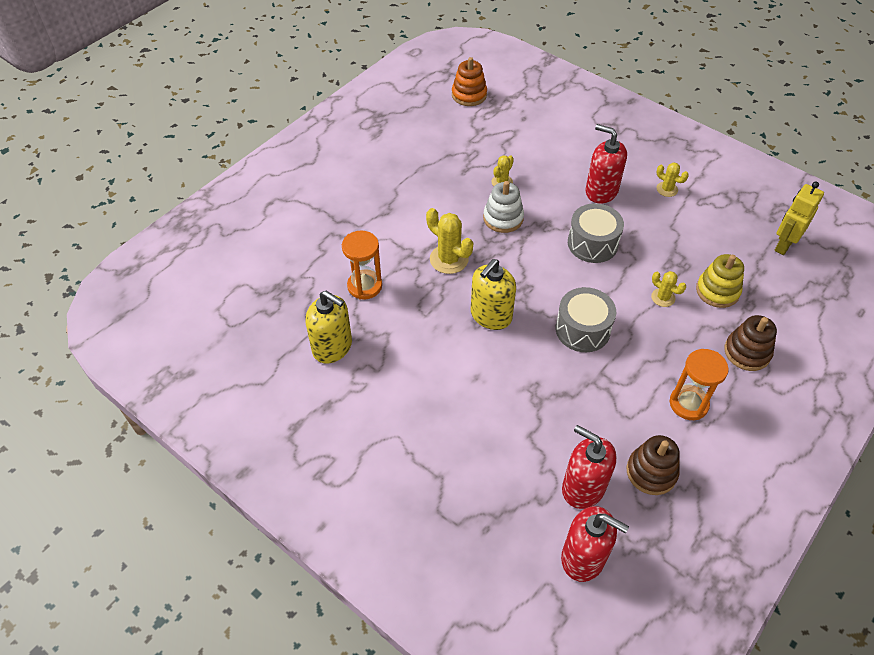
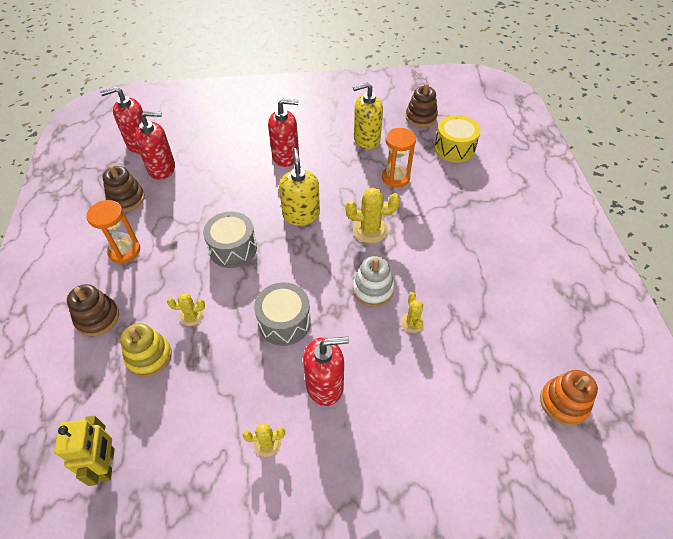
camera: 135 degrees right, 0 degrees up
none -> red soap dispenser [268,99,299,167]
none -> brown stacking toy [406,83,438,128]
none -> yellow drum [434,115,481,163]

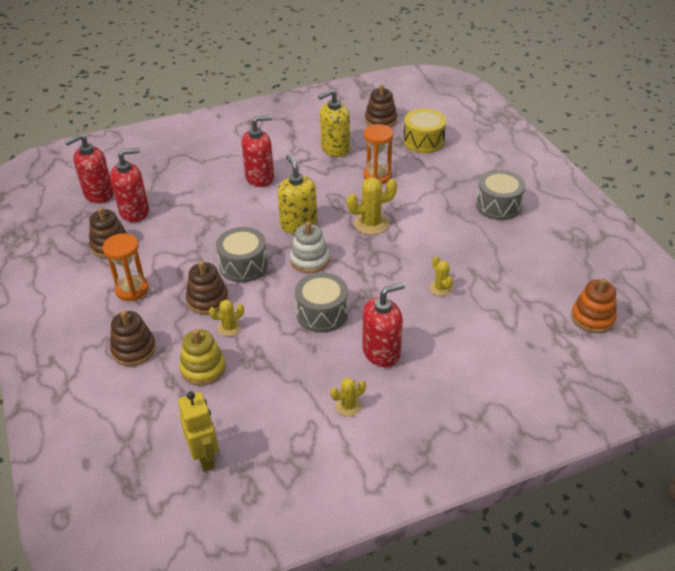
camera: 15 degrees left, 10 degrees down
white stacking toy [353,256,394,307] -> white stacking toy moved to [290,222,330,273]
none -> brown stacking toy [186,261,228,314]
none -> grey drum [476,170,525,220]

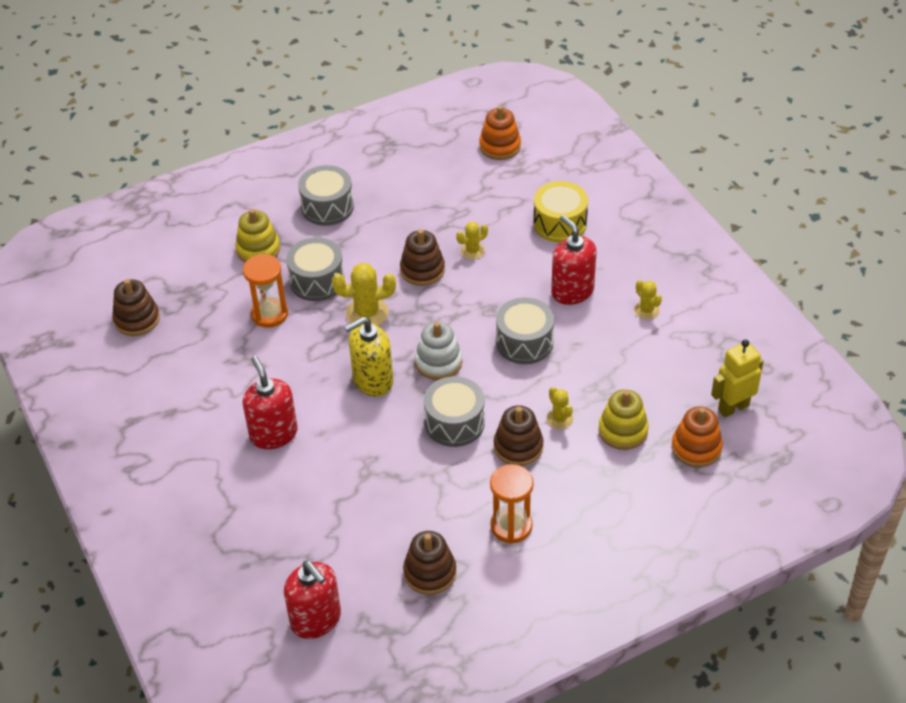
camera: 95 degrees left, 5 degrees up
red soap dispenser [110,148,149,222] -> none
brown stacking toy [110,311,156,366] -> brown stacking toy moved to [400,229,445,286]
yellow soap dispenser [318,89,350,157] -> none
yellow cactus [347,177,397,235] -> yellow cactus turned 75 degrees counterclockwise [332,263,396,326]
yellow drum [403,108,446,153] -> yellow drum moved to [533,181,588,243]
none -> yellow stacking toy [235,209,280,262]
none -> grey drum [286,237,345,301]
none -> orange stacking toy [672,406,723,468]

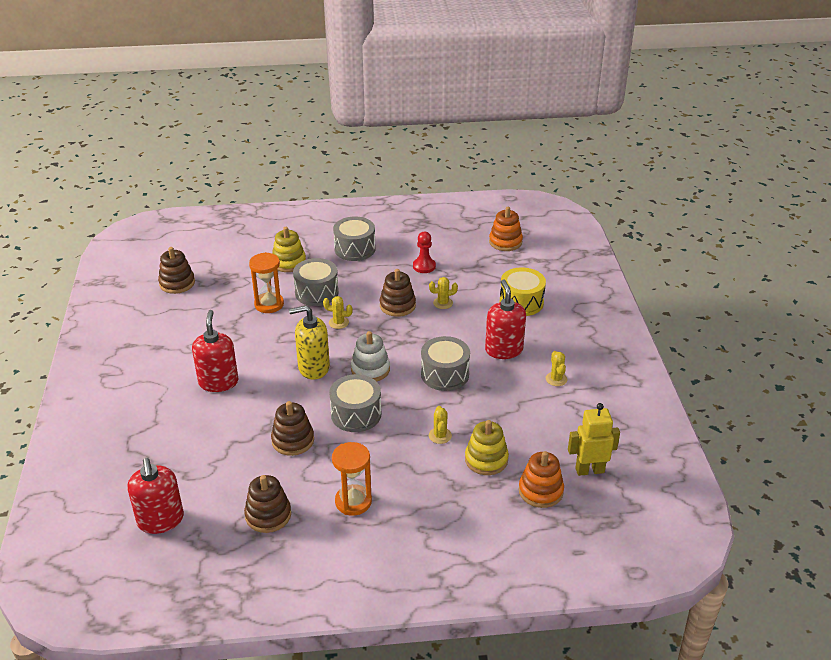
camera: 20 degrees right, 10 degrees down
yellow cactus [332,263,396,326] -> yellow cactus [323,296,353,329], size x0.59
brown stacking toy [494,405,543,466] -> brown stacking toy moved to [271,401,314,456]
none -> red pawn [413,232,436,273]

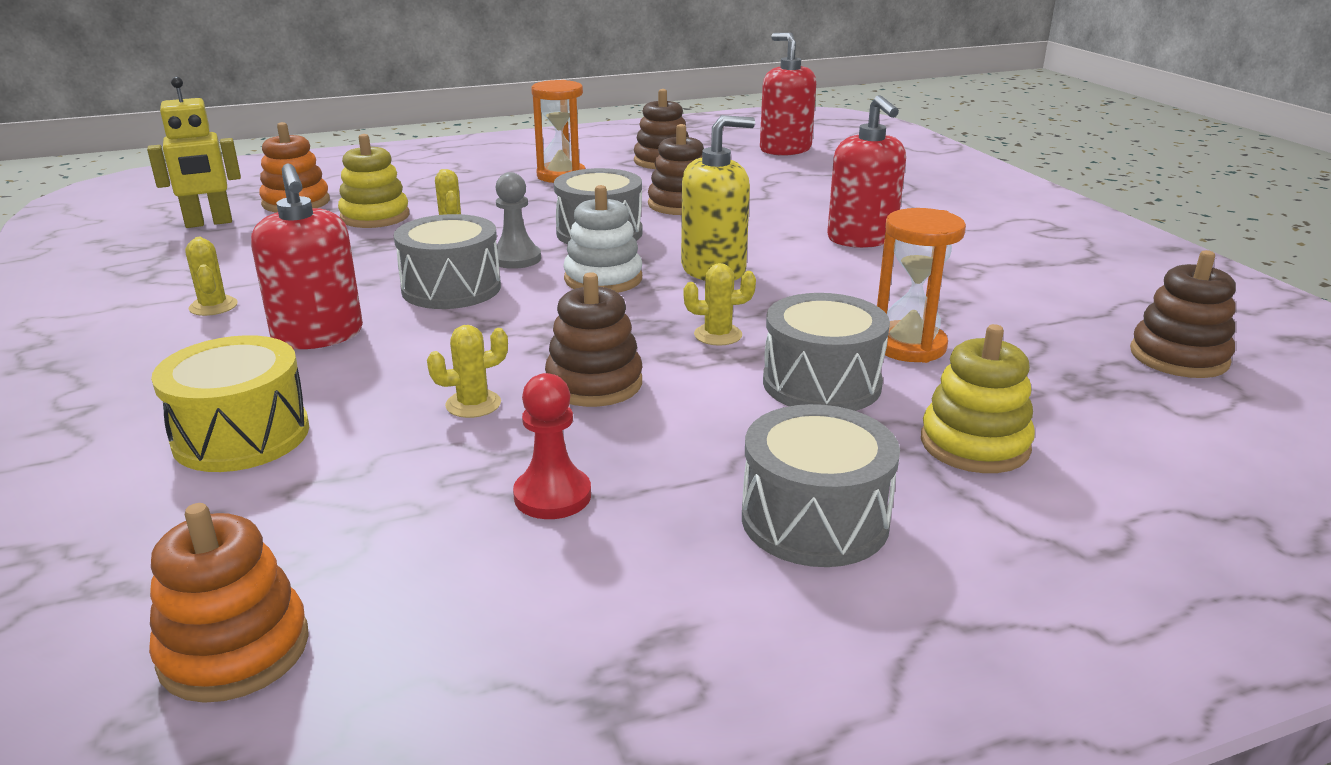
camera: 165 degrees right, 10 degrees down
none -> grey pawn [494,172,541,269]

